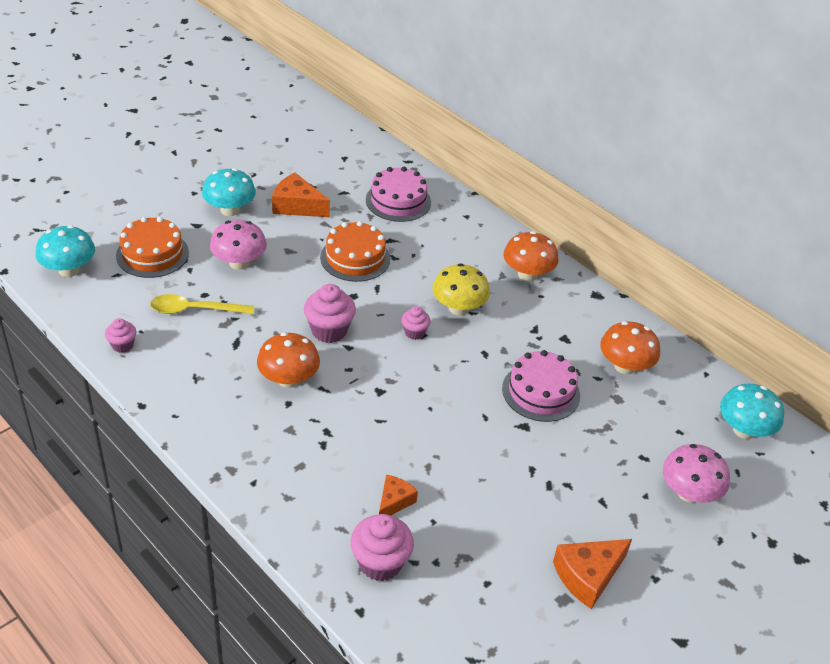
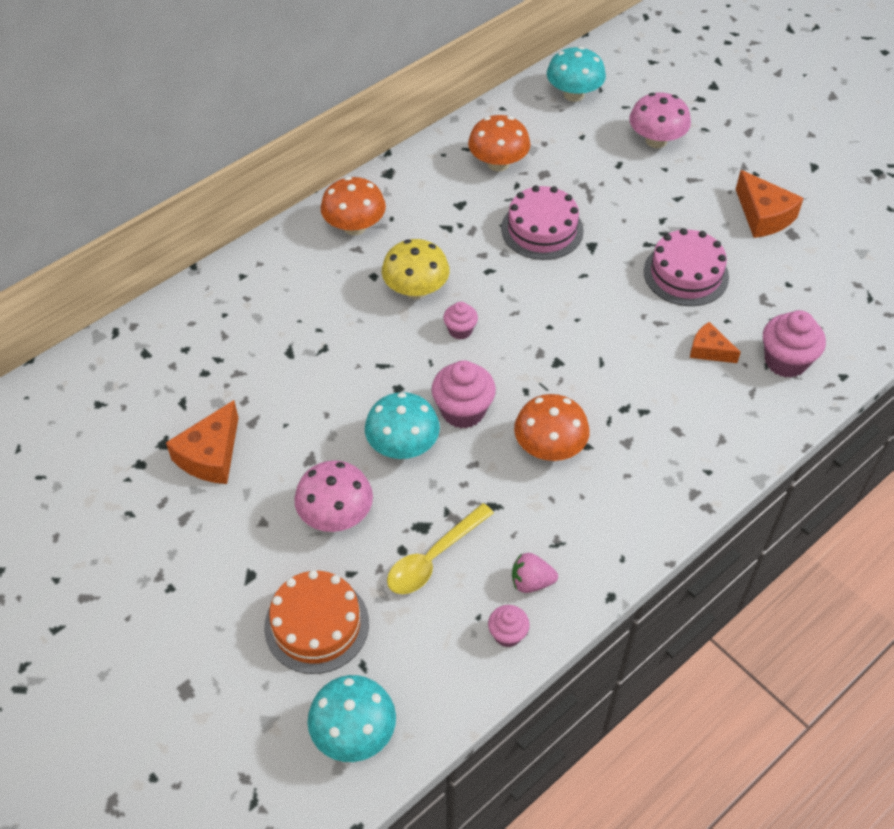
camera: 85 degrees left, 10 degrees up
yellow spoon [150,294,254,314] -> yellow spoon turned 45 degrees clockwise [387,503,494,594]
turquoise mushroom [202,168,256,216] -> turquoise mushroom moved to [365,392,440,459]
orange cake [320,221,390,282] -> none
pink cake [366,167,431,222] -> pink cake moved to [644,228,729,306]
none -> pink strawberry [512,553,558,593]

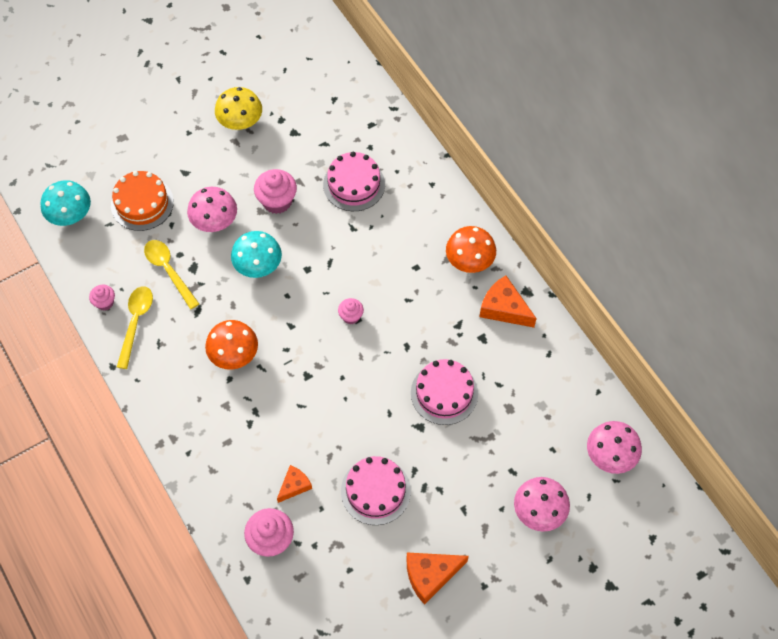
camera: 100 degrees right, 10 degrees up
orange cheese [166,400,238,484] -> orange cheese moved to [479,275,537,328]
yellow mushroom [382,239,449,299] -> yellow mushroom moved to [215,87,262,130]
pink cupcake [431,360,496,429] -> pink cupcake moved to [254,169,297,214]
orange mushroom [468,115,530,171] -> none
pink strawberry [512,553,558,593] -> yellow spoon [117,286,153,369]
turquoise mushroom [547,46,606,102] -> pink mushroom [587,421,642,474]
none -> pink cake [323,152,385,211]

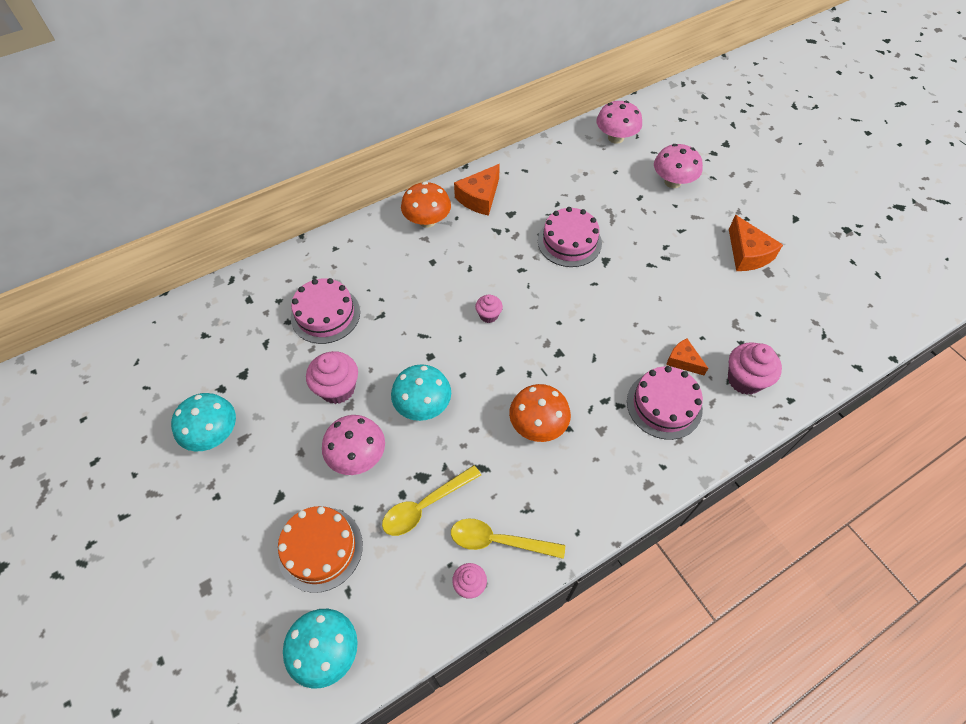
camera: 90 degrees left, 5 degrees down
yellow mushroom [215,87,262,130] -> turquoise mushroom [171,393,236,452]
pink cake [341,456,411,525] -> pink cake moved to [627,366,703,440]

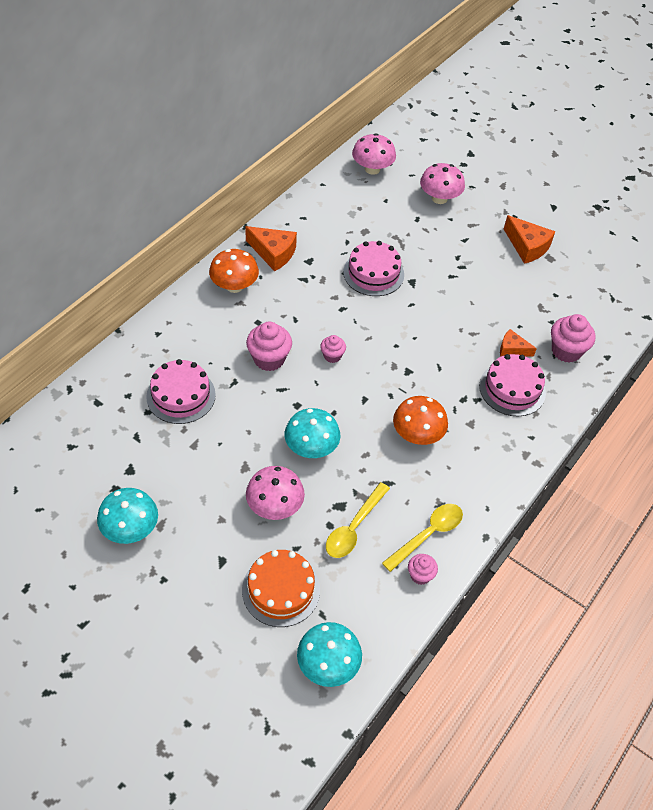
camera: 25 degrees left, 5 degrees down
pink cupcake [306,351,358,404] -> pink cupcake moved to [246,322,292,371]
yellow spoon [451,518,565,559] -> yellow spoon turned 150 degrees clockwise [382,504,463,572]
orange cheese [454,164,500,216] -> orange cheese turned 75 degrees counterclockwise [245,226,297,272]

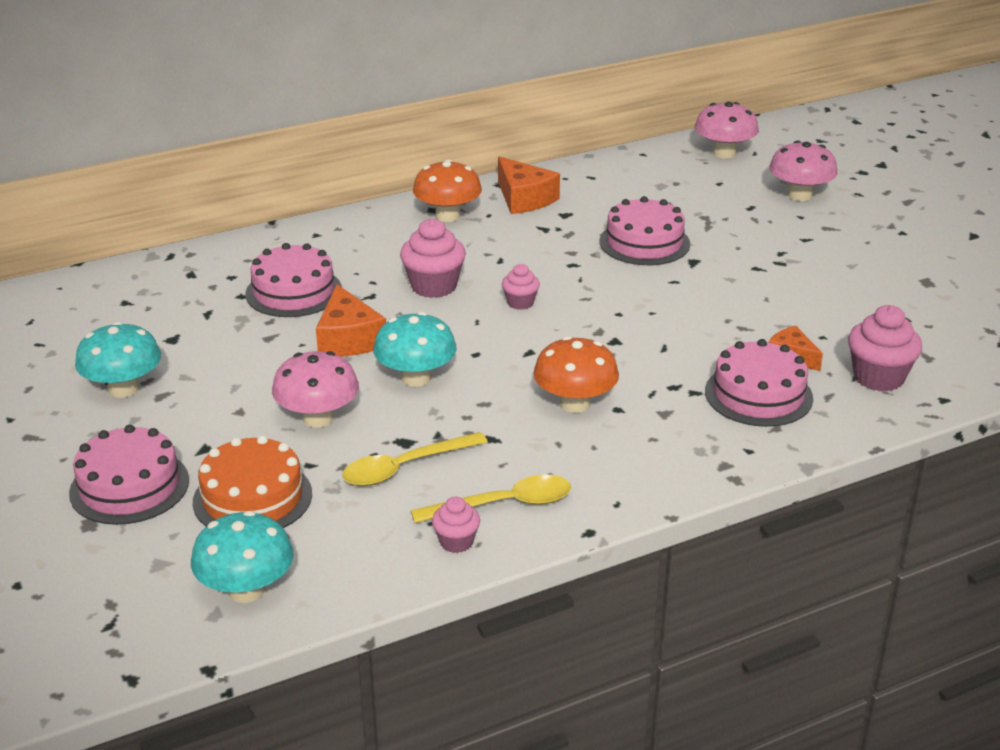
camera: 30 degrees right, 20 degrees down
orange cheese [504,215,555,264] -> orange cheese moved to [316,284,386,357]
none -> pink cake [69,425,189,525]

